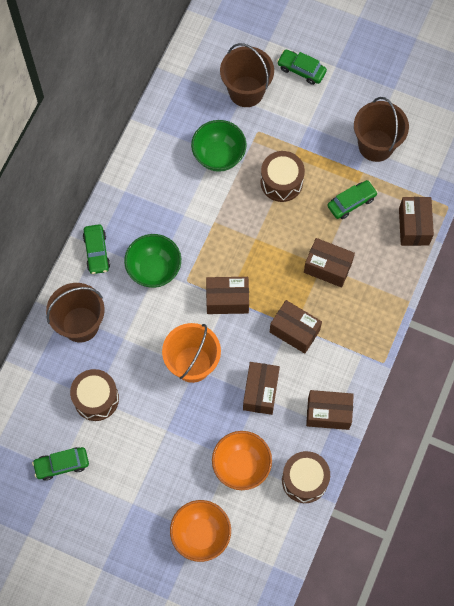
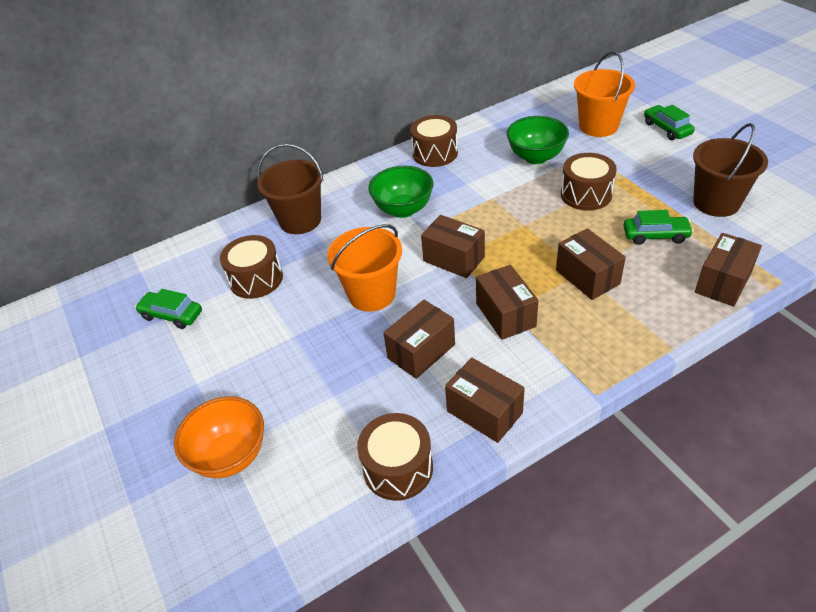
camera: 40 degrees right, 25 degrees down
green car [83,224,110,274] -> none
orange bowl [212,431,272,490] -> none
brown bucket [220,43,274,107] -> orange bucket [574,51,635,137]
none -> brown drum [410,115,458,167]

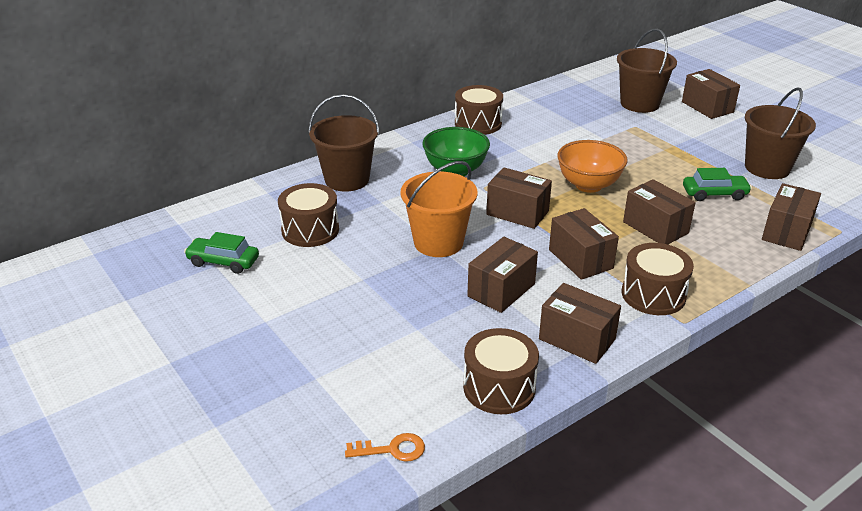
camera: 10 degrees left, 10 degrees down
orange bowl [174,396,264,478] -> orange bowl moved to [557,140,628,193]
green bowl [507,116,569,164] -> none
brown drum [561,153,617,211] -> brown drum moved to [622,243,694,315]
orange bucket [574,51,635,137] -> brown bucket [617,29,677,113]
green car [644,105,695,140] -> brown box [682,69,740,119]
none -> orange key [345,433,425,462]

